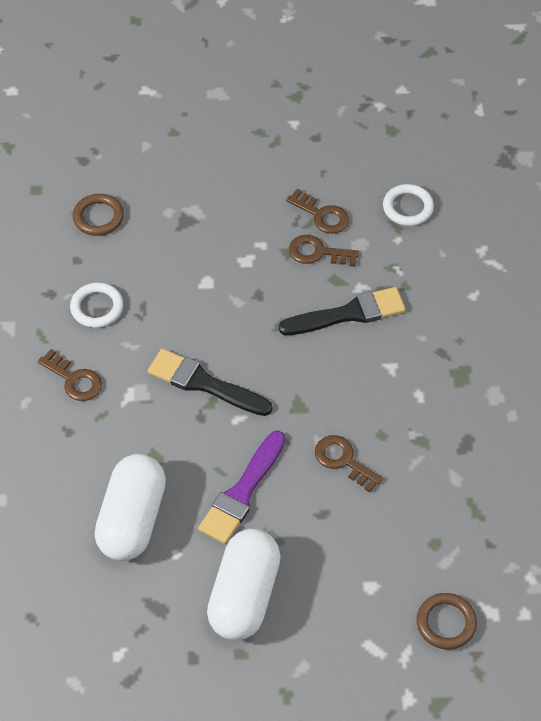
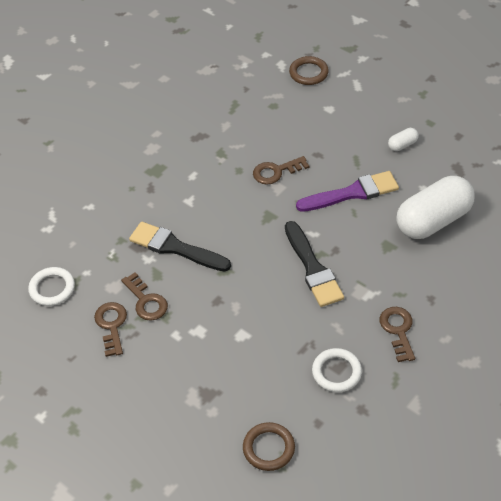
camera: 135 degrees left, 5 degrees down
white capsule [207,529,281,640] -> white capsule [388,128,419,151], size x0.41
brown key [315,435,383,493] -> brown key turned 75 degrees clockwise [253,156,309,185]

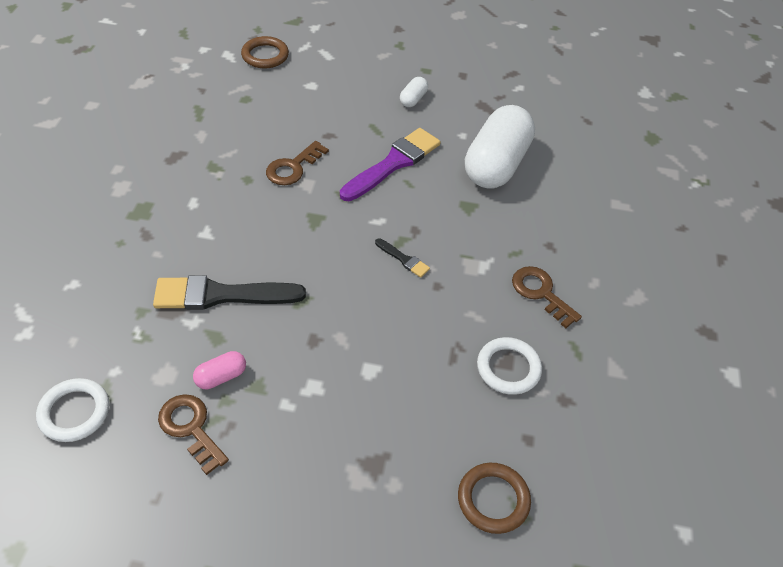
camera: 35 degrees left, 0 degrees up
brown key [121,272,168,320] -> pink capsule [193,351,246,389]
black brush [285,221,344,307] -> black brush [375,238,430,277], size x0.46

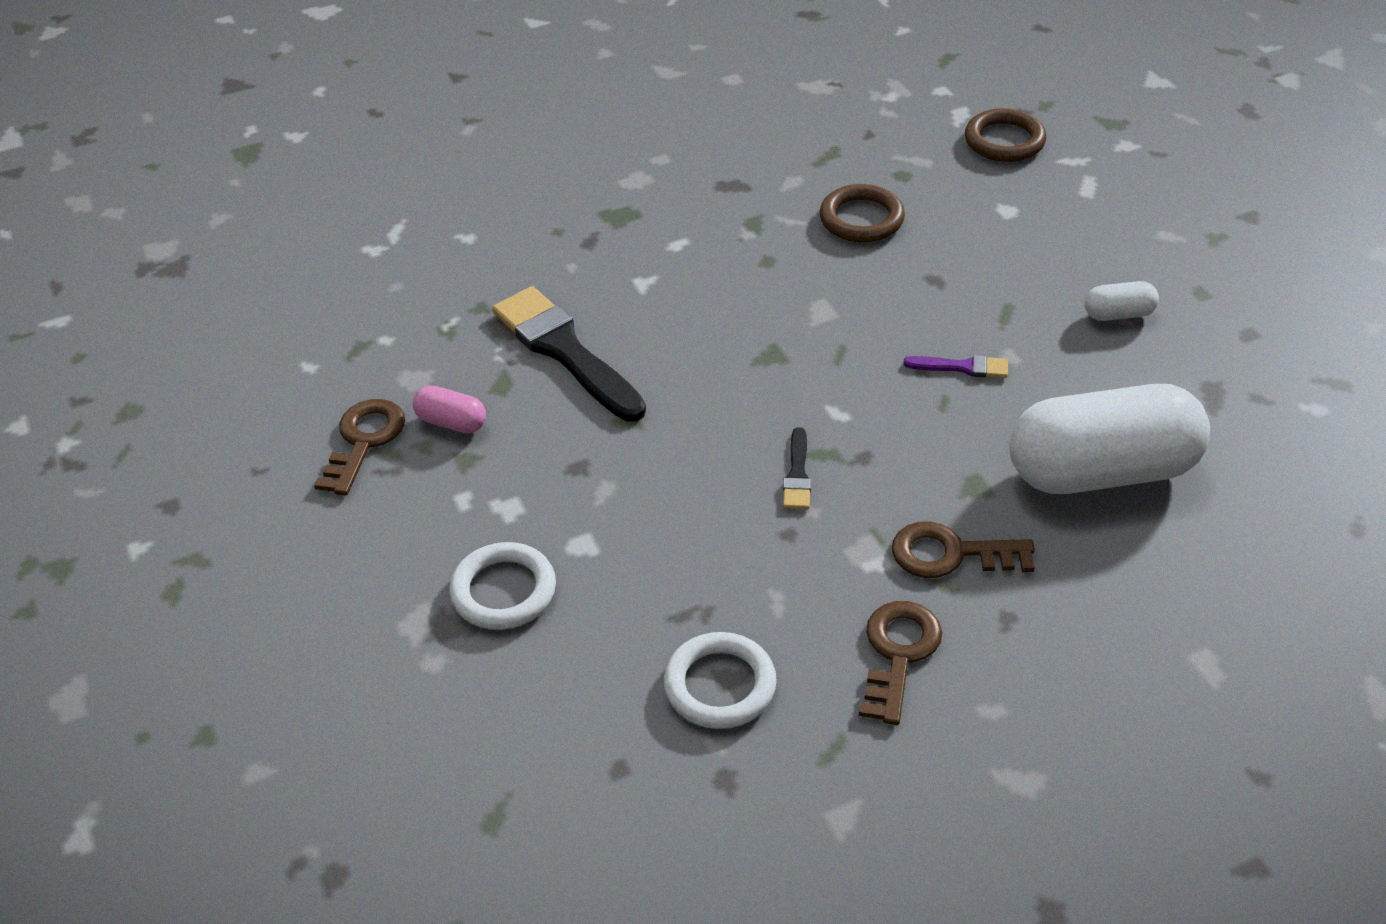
camera: 60 degrees right, 5 degrees down
white ring [36,378,109,442] -> white ring moved to [449,542,556,630]
brown key [266,141,329,185] -> brown key moved to [892,521,1035,578]
purple brush [340,128,441,201] -> purple brush [903,355,1008,378], size x0.46
brown ring [458,463,531,534] -> brown ring moved to [820,184,905,243]

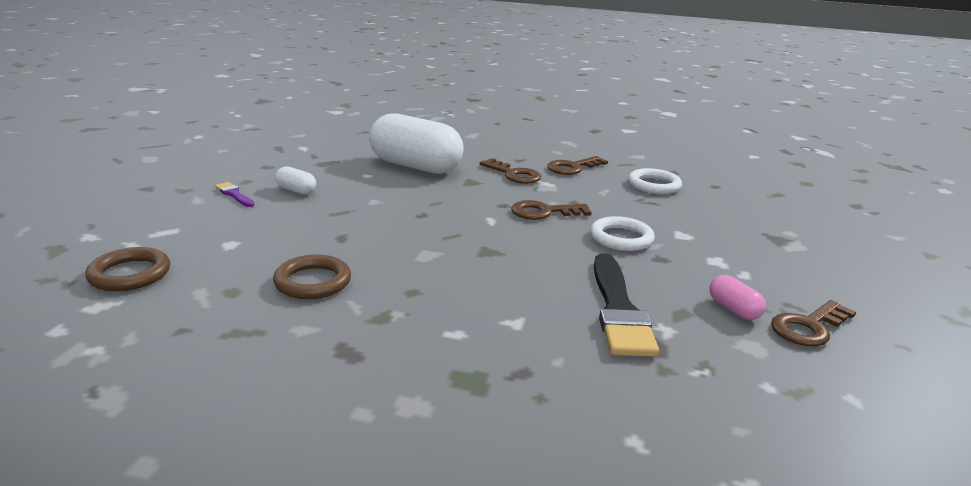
camera: 145 degrees left, 20 degrees down
white ring [449,542,556,630] -> white ring moved to [590,216,655,251]
black brush [783,427,811,509] -> brown key [511,200,592,220]
purple brush [903,355,1008,378] -> purple brush moved to [215,182,254,207]

